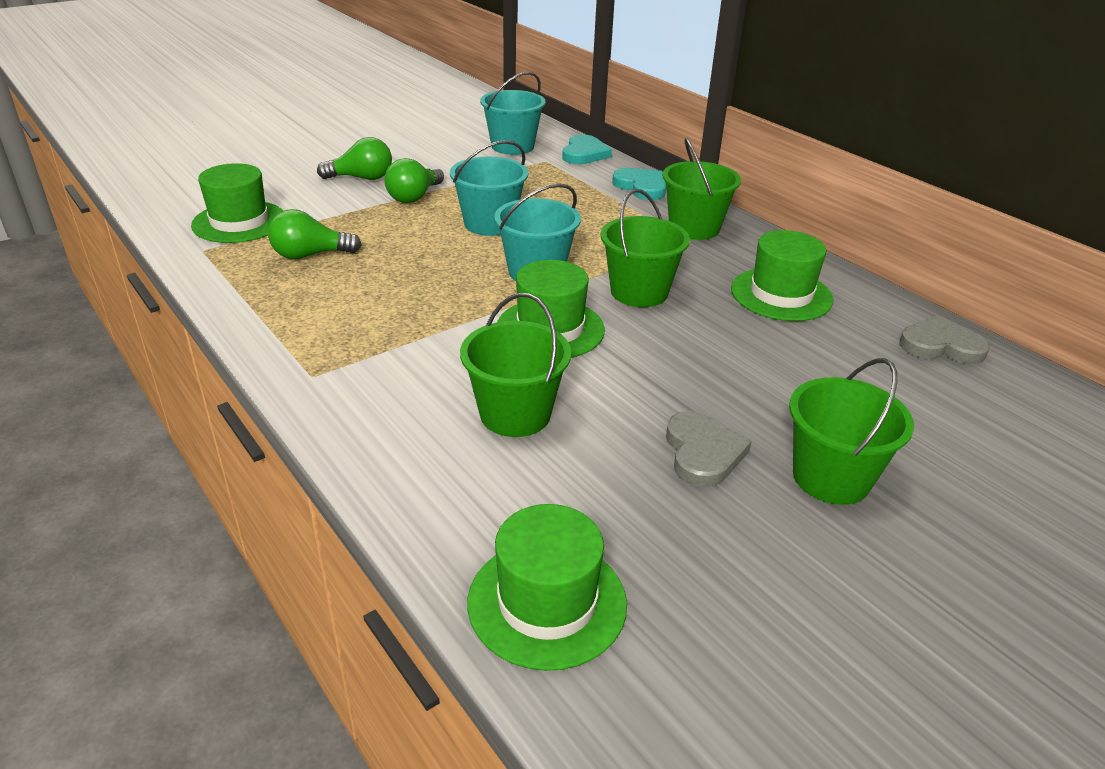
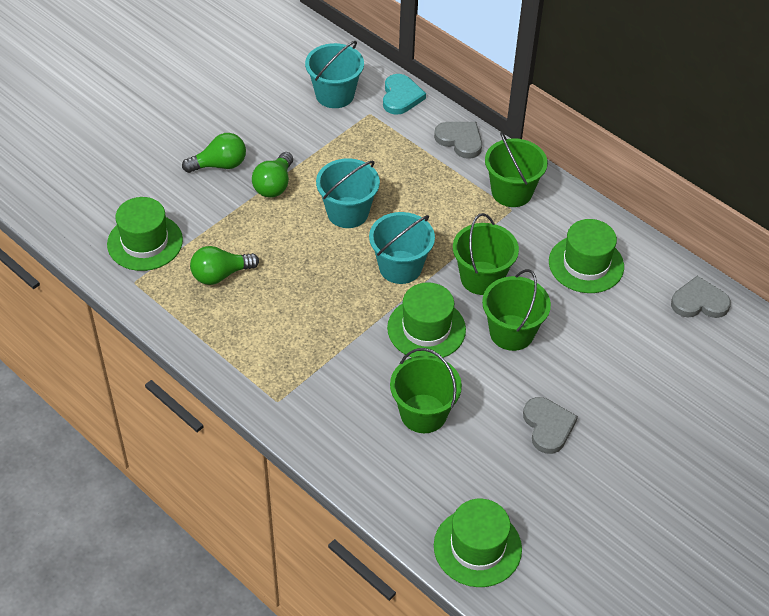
camera: 10 degrees left, 15 degrees up
turquoise heart [612,168,666,200] -> grey heart [434,122,482,159]
green bucket [789,358,914,505] -> green bucket moved to [482,269,551,351]

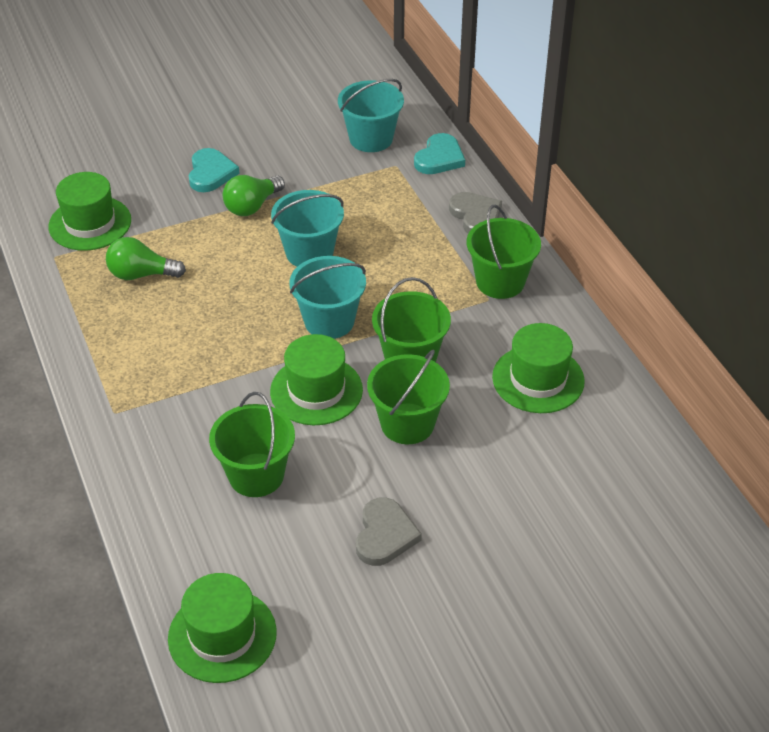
camera: 25 degrees right, 5 degrees down
green light bulb [182,133,246,173] -> turquoise heart [189,148,240,192]
grey heart [671,276,731,318] -> none

